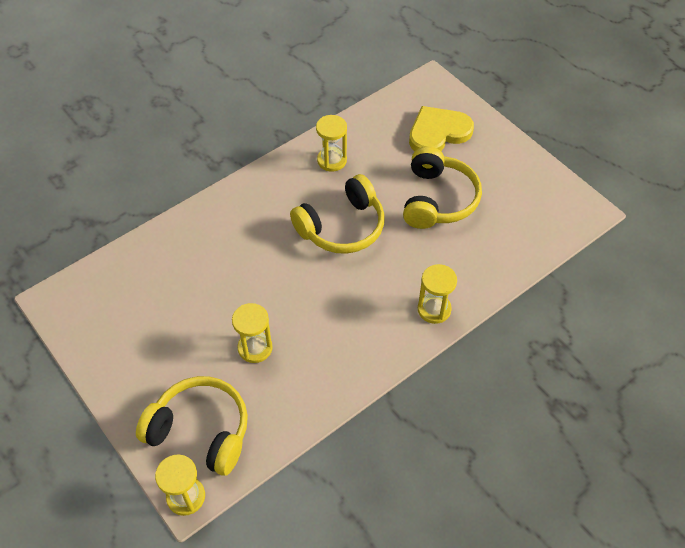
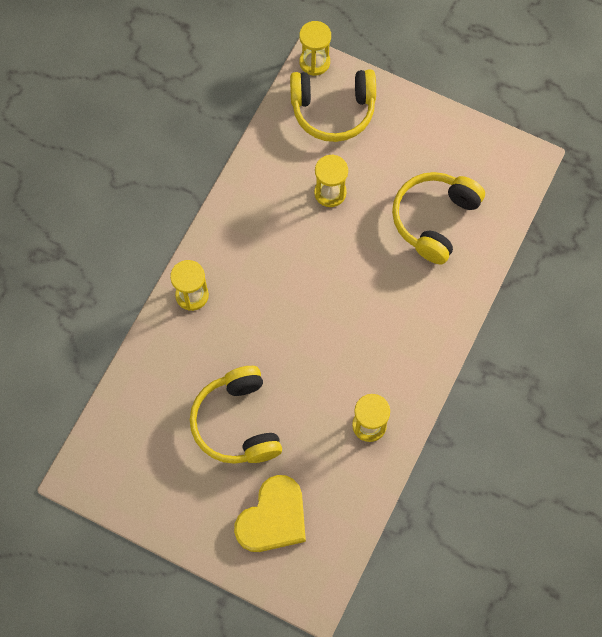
camera: 155 degrees right, 15 degrees up
yellow headphones [290,174,385,254] -> yellow headphones moved to [392,172,485,264]

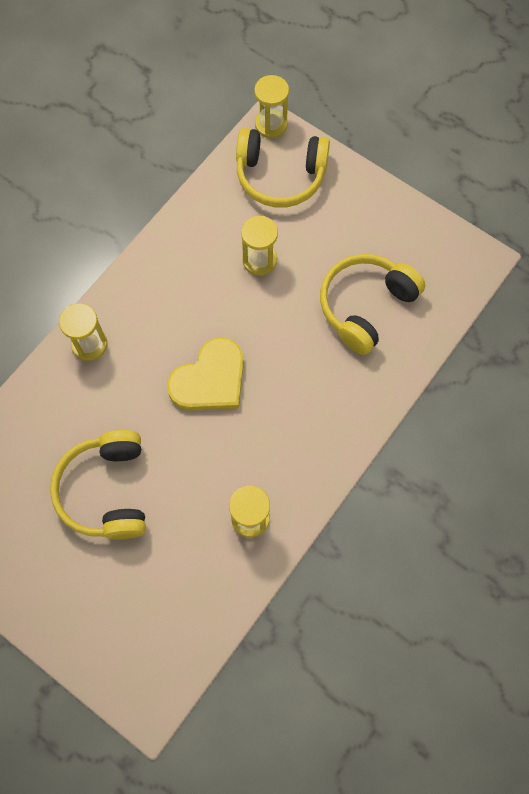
camera: 10 degrees right, 0 degrees up
yellow heart [234,475,306,552] -> yellow heart moved to [167,337,244,411]

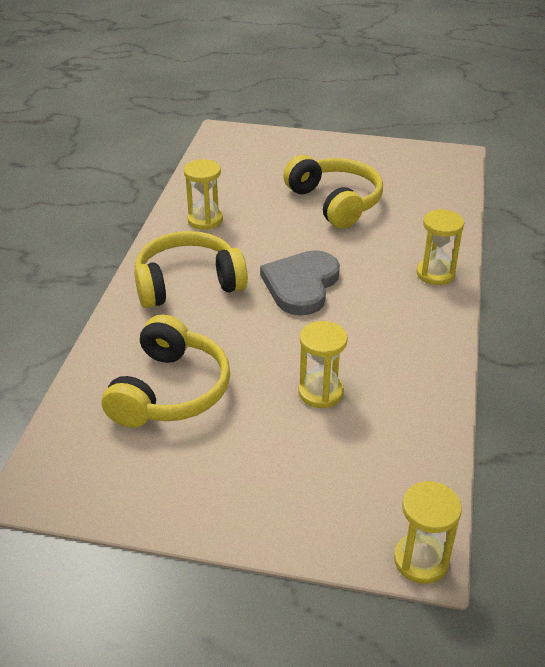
camera: 155 degrees right, 30 degrees down
yellow heart [167,337,244,411] -> grey heart [260,250,340,316]
yellow headphones [236,128,330,207] -> yellow headphones moved to [134,231,248,308]

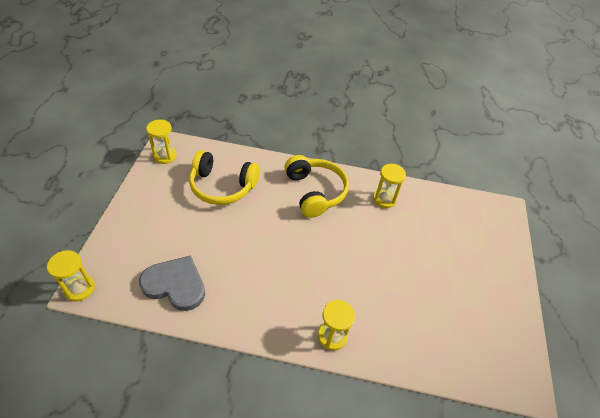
camera: 85 degrees right, 10 degrees up
grey heart [260,250,340,316] -> grey heart moved to [139,255,205,311]
yellow headphones [283,155,383,229] -> none
yellow hourglass [298,321,348,408] -> yellow hourglass moved to [146,119,177,164]

